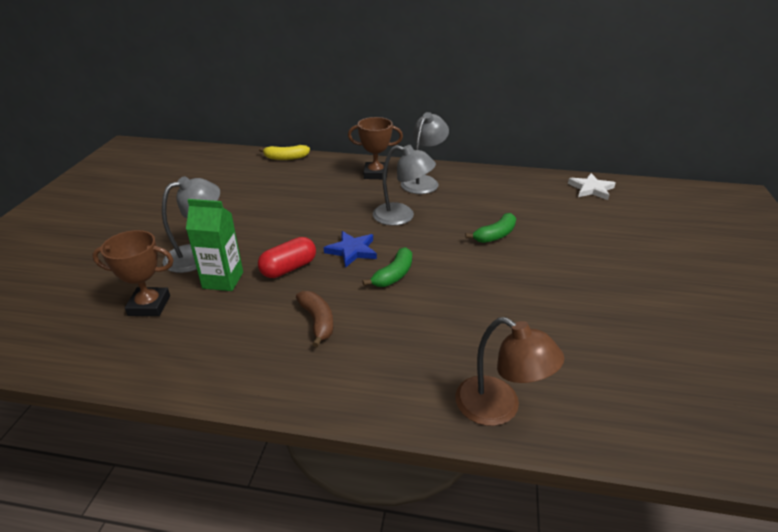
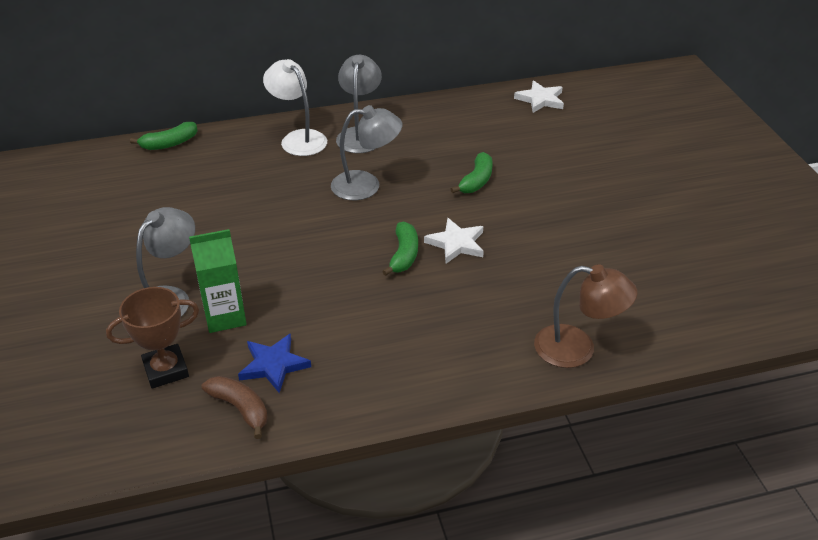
camera: 25 degrees left, 5 degrees up
red capsule [258,237,316,278] -> none
yellow banana [259,145,310,160] -> green banana [130,122,198,150]
brown banana [296,291,333,347] -> brown banana moved to [202,376,268,439]
blue star [324,231,377,268] -> blue star moved to [238,333,311,393]
brown trophy [348,117,403,179] -> white lamp [263,59,327,156]
none -> white star [424,218,484,264]

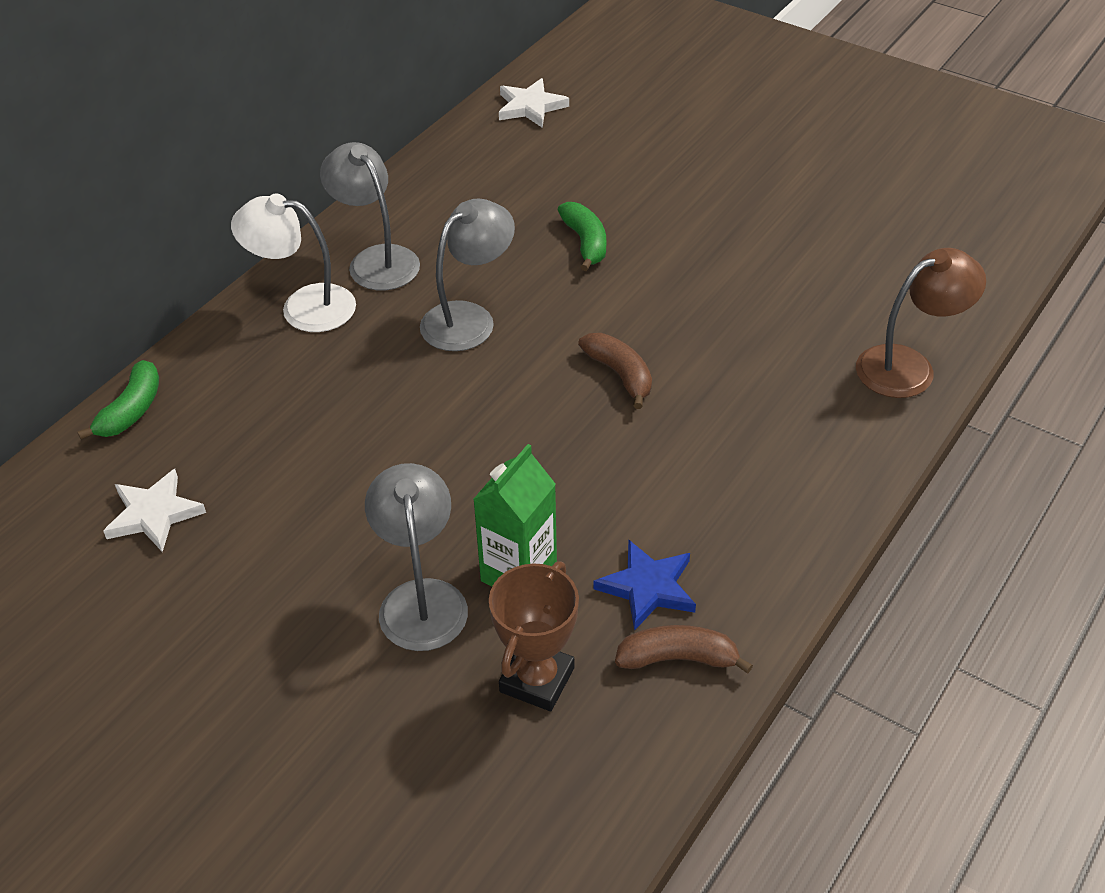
camera: 40 degrees left, 5 degrees up
green banana [382,221,418,276] -> brown banana [578,333,652,409]
white star [424,218,484,264] -> white star moved to [103,469,206,552]

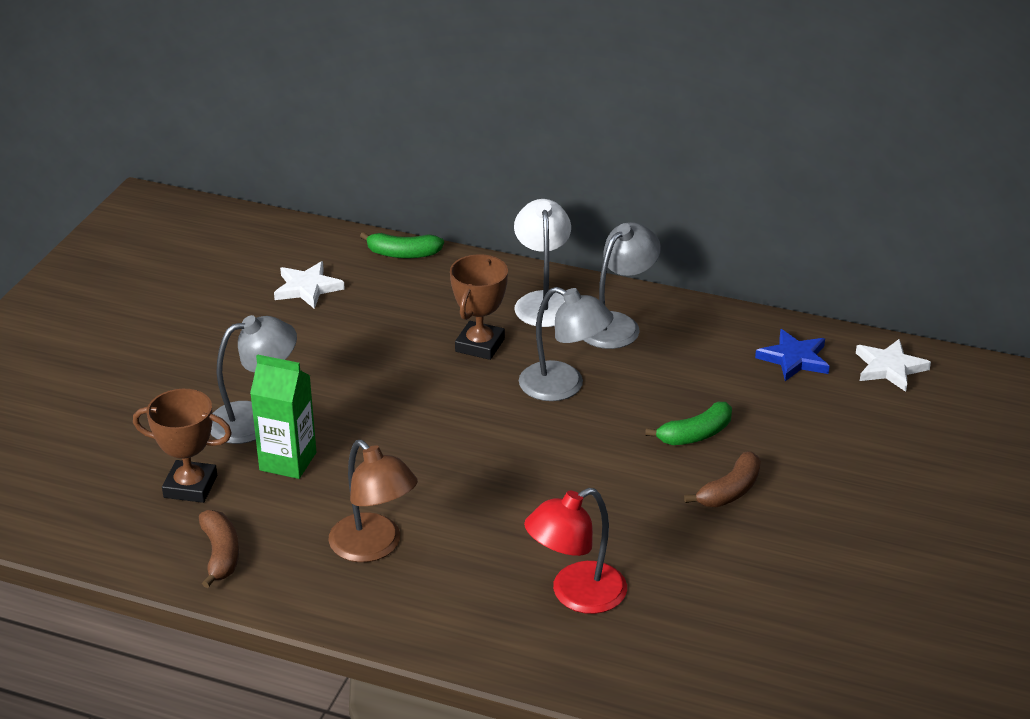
camera: 75 degrees right, 10 degrees down
brown banana [578,333,652,409] -> brown banana moved to [684,451,761,507]
blue star [593,540,696,631] -> blue star moved to [755,329,830,381]
brown lamp [856,248,986,398] -> brown lamp moved to [329,440,418,562]
none -> brown trophy [450,254,508,360]
none -> red lamp [524,488,627,614]

